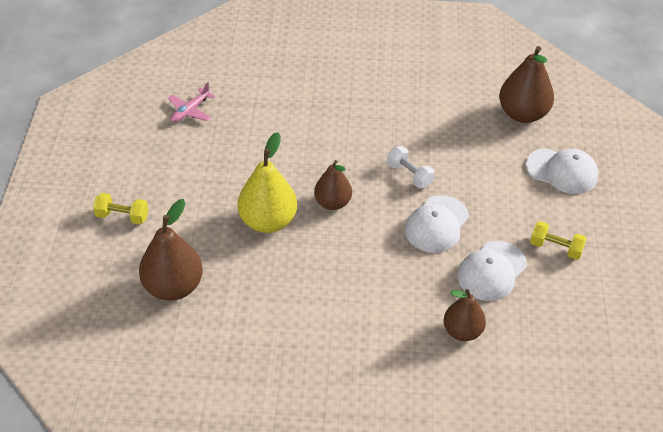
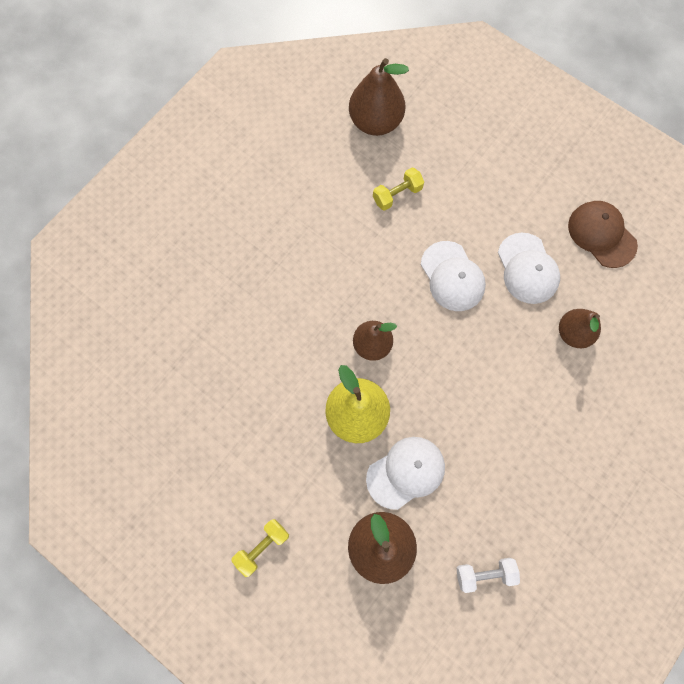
camera: 55 degrees left, 25 degrees up
pink plane [168,83,216,123] -> none
white dumbbell [387,146,435,188] -> white dumbbell moved to [457,558,520,593]
white cap [526,148,599,194] -> white cap moved to [366,437,445,510]
yellow dumbbell [530,221,587,260] -> yellow dumbbell moved to [373,168,424,211]
none -> brown cap [568,201,638,268]

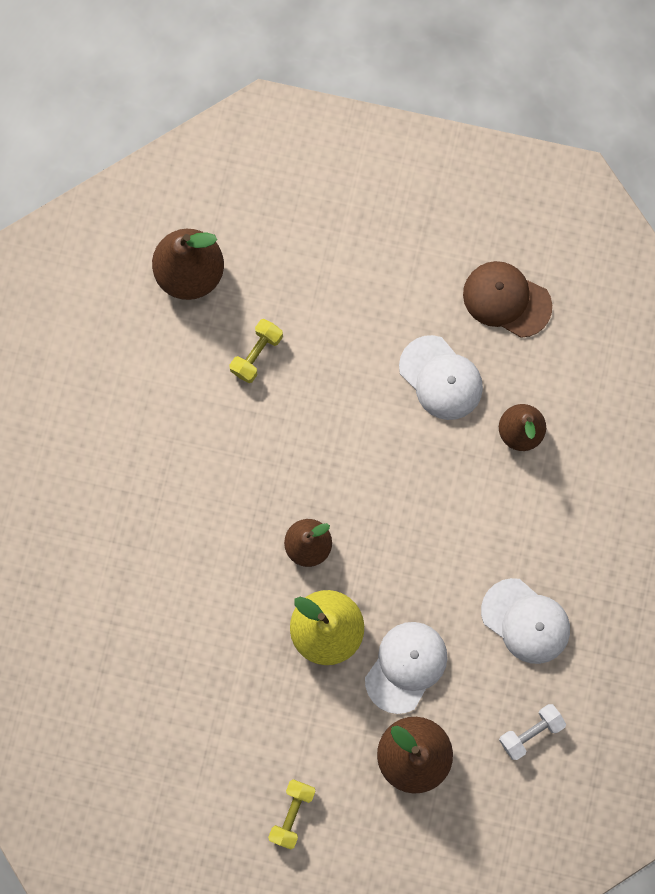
camera: 25 degrees left, 5 degrees up
white cap [421,241,486,311] -> white cap moved to [481,578,570,664]

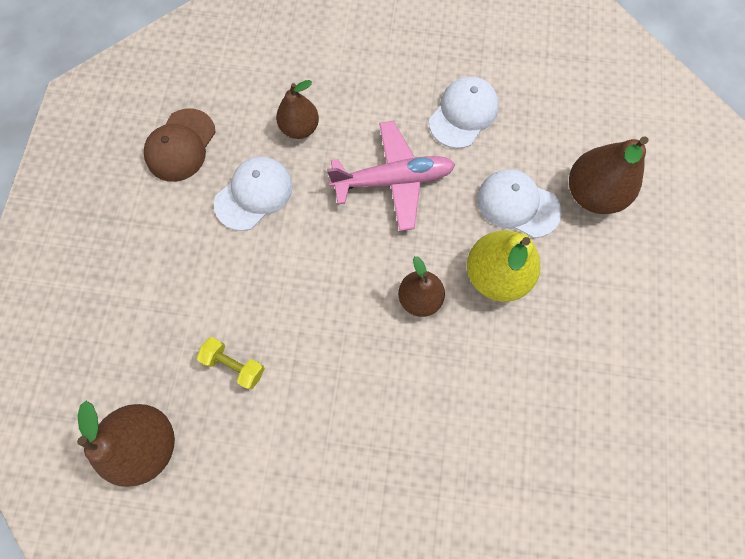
camera: 95 degrees left, 5 degrees down
yellow dumbbell [268,779,315,850] -> none
white dumbbell [499,704,566,760] -> none
none -> pink plane [327,121,455,231]

